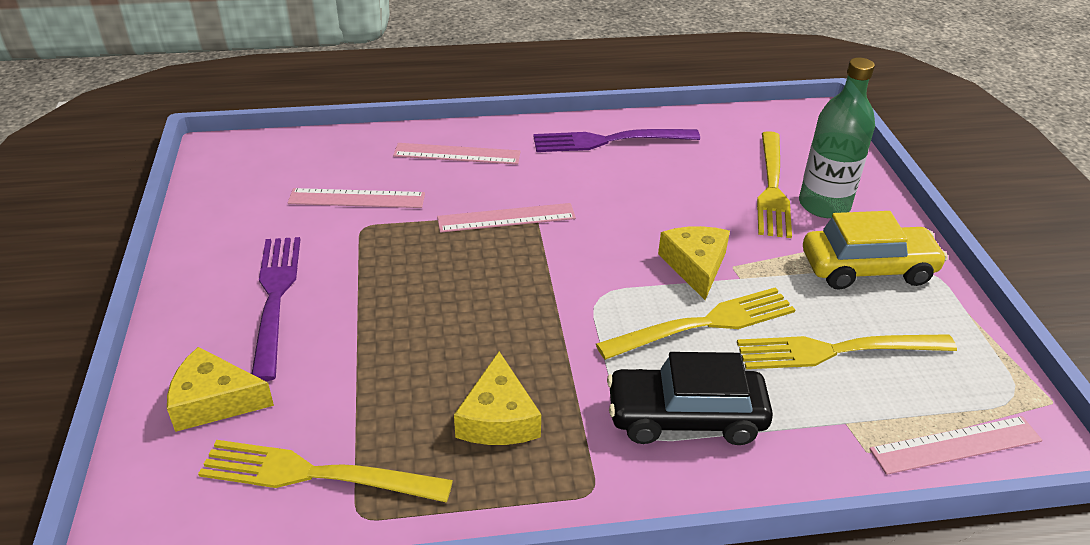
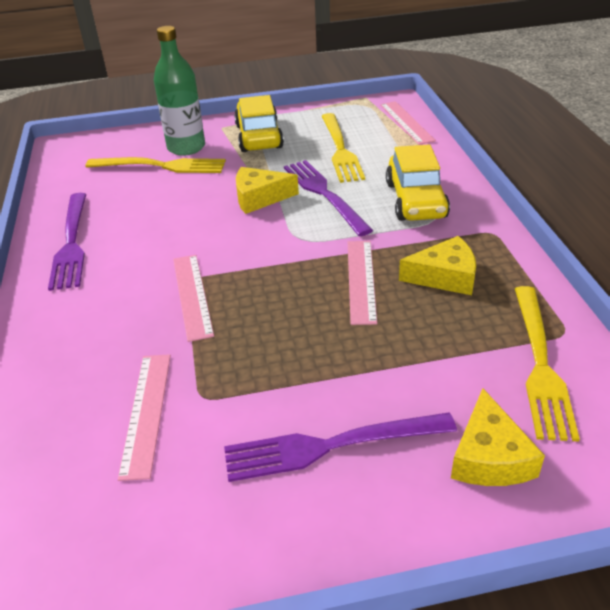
camera: 90 degrees left, 0 degrees up
pink ruler [393,143,521,165] -> pink ruler moved to [348,241,377,325]
yellow fork [596,287,795,360] -> purple fork [284,160,373,236]
black car [607,352,773,445] -> yellow car [386,144,450,221]

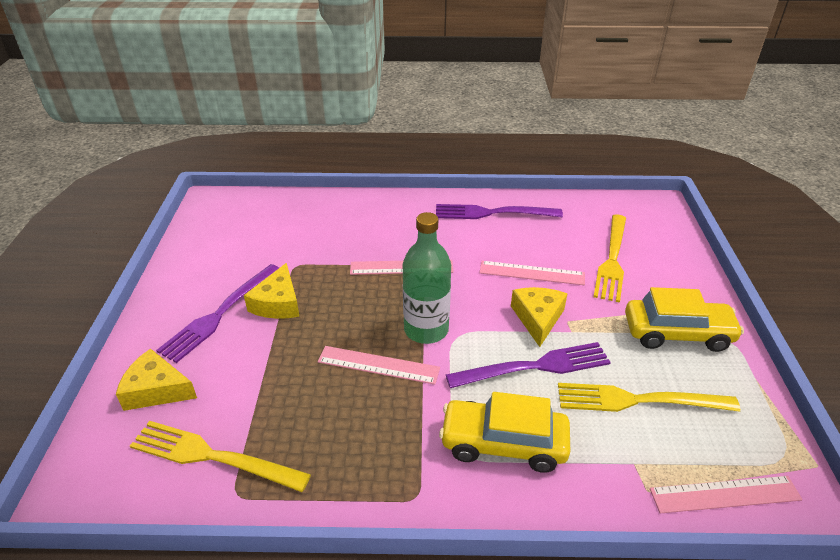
camera: 100 degrees right, 0 degrees up
pink ruler [118,354,171,481] -> pink ruler moved to [479,261,585,285]
green bottle [154,26,205,156] -> green bottle moved to [403,212,451,344]
purple fork [224,412,457,482] -> purple fork turned 150 degrees counterclockwise [156,264,279,363]
yellow cheese [399,236,476,295] -> yellow cheese moved to [244,263,300,319]

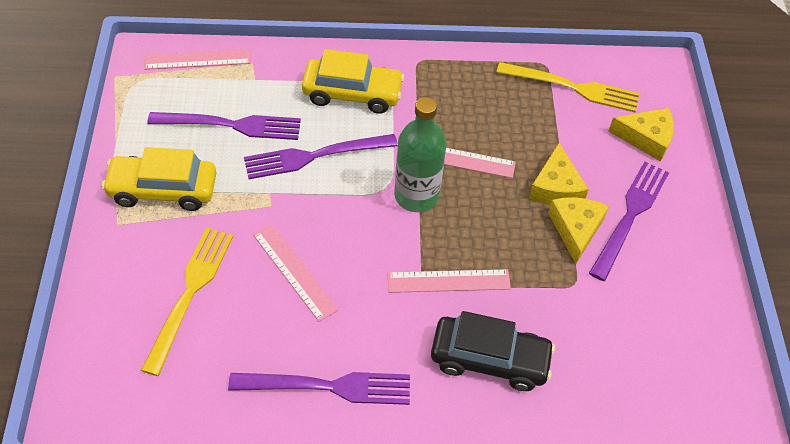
camera: 175 degrees right, 15 degrees up
pink ruler [479,261,585,285] -> pink ruler turned 45 degrees clockwise [253,224,338,322]
yellow cheese [511,287,568,347] -> yellow cheese moved to [529,143,589,205]
yellow fork [558,383,740,412] -> purple fork [147,112,301,140]
none -> black car [431,311,555,391]

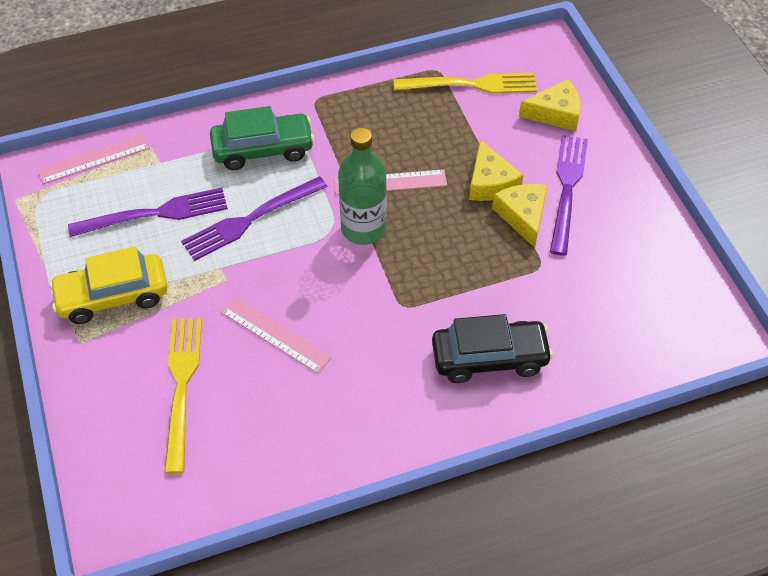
camera: 15 degrees left, 0 degrees up
purple fork [228,372,410,405] -> none
yellow car [302,49,404,114] -> green car [210,106,315,170]
pink ruler [387,269,511,293] -> none

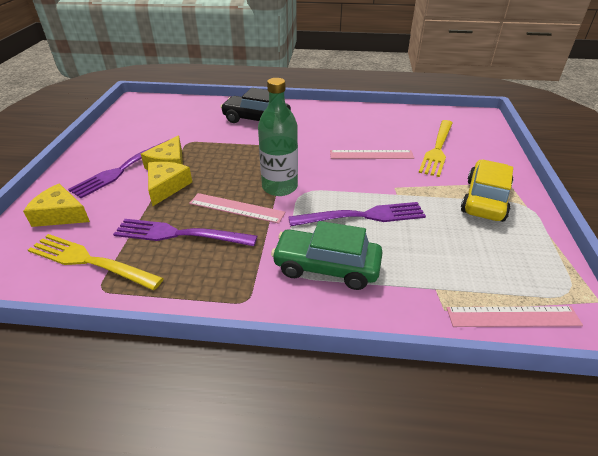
camera: 155 degrees left, 15 degrees down
yellow car [49,247,167,324] -> yellow car turned 75 degrees counterclockwise [461,160,513,222]
purple fork [68,188,228,237] -> purple fork moved to [113,219,257,246]
pink ruler [221,297,332,374] -> pink ruler turned 60 degrees counterclockwise [330,150,414,159]

